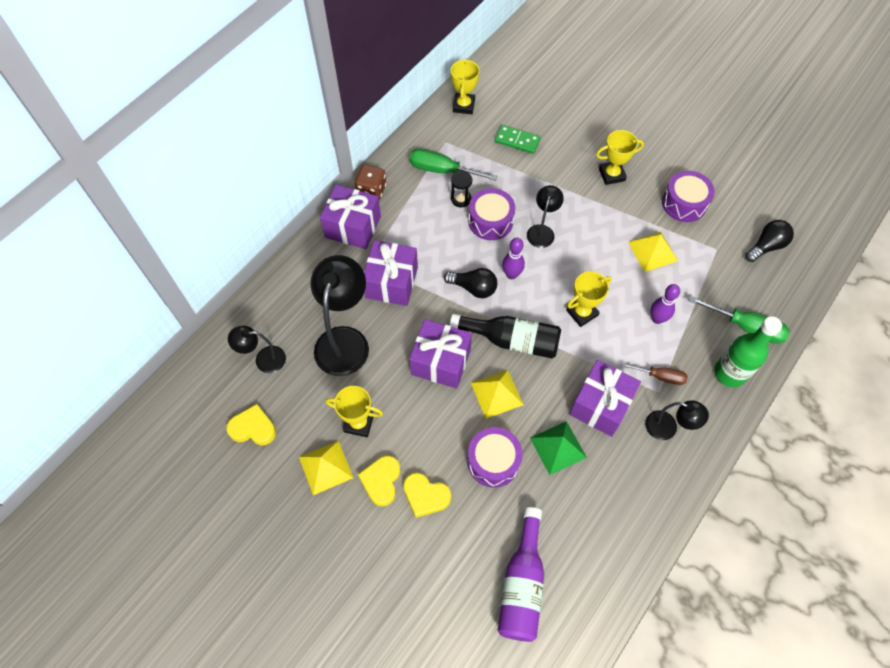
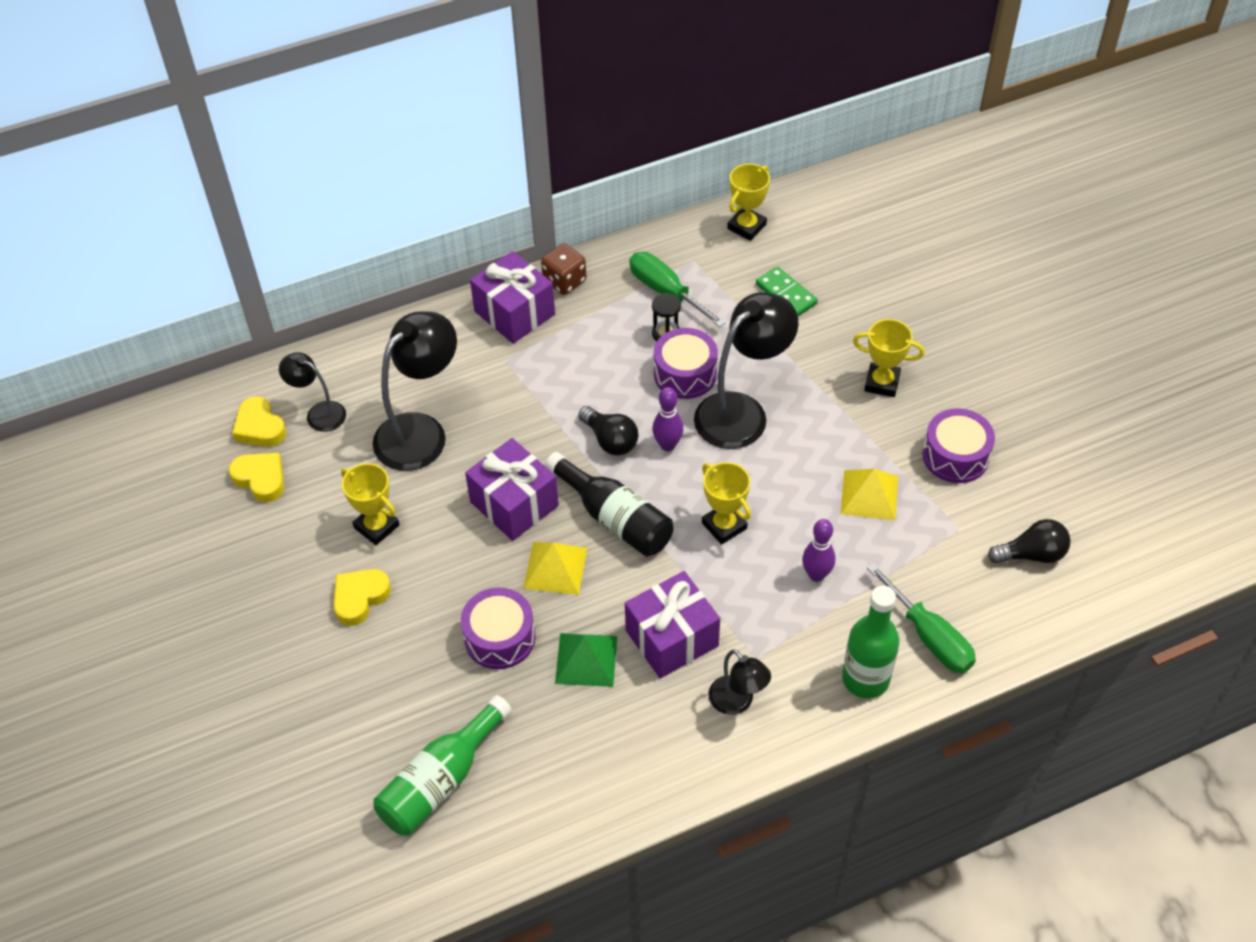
camera: 30 degrees right, 10 degrees down
yellow pyramid [299,440,353,495] -> none
purple gift [364,240,418,306] -> none
yellow heart [404,473,451,518] -> yellow heart moved to [232,396,287,447]
purple bottle [498,507,544,642] -> green bottle [374,695,512,835]
black lamp [527,185,564,248] -> black lamp [694,292,799,449], size x1.83
yellow trophy [566,271,612,327] -> yellow trophy turned 60 degrees clockwise [702,462,751,545]
brown screwdriver [621,363,688,385] -> none

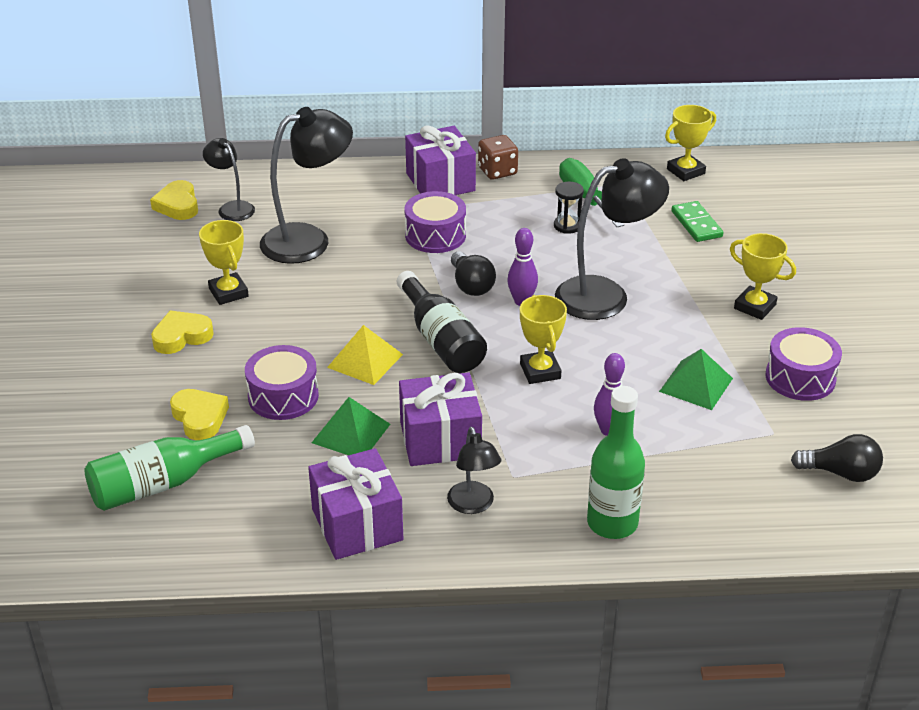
camera: 20 degrees right, 15 degrees down
yellow heart [229,453,284,502] -> yellow heart moved to [170,389,229,440]
purple gift [465,438,559,541] -> purple gift moved to [308,448,403,560]
purple drum [654,328,718,399] -> purple drum moved to [404,191,466,253]
yellow pyramid [841,469,898,520] -> green pyramid [659,349,733,410]
green screwdriver [867,563,976,673] -> none

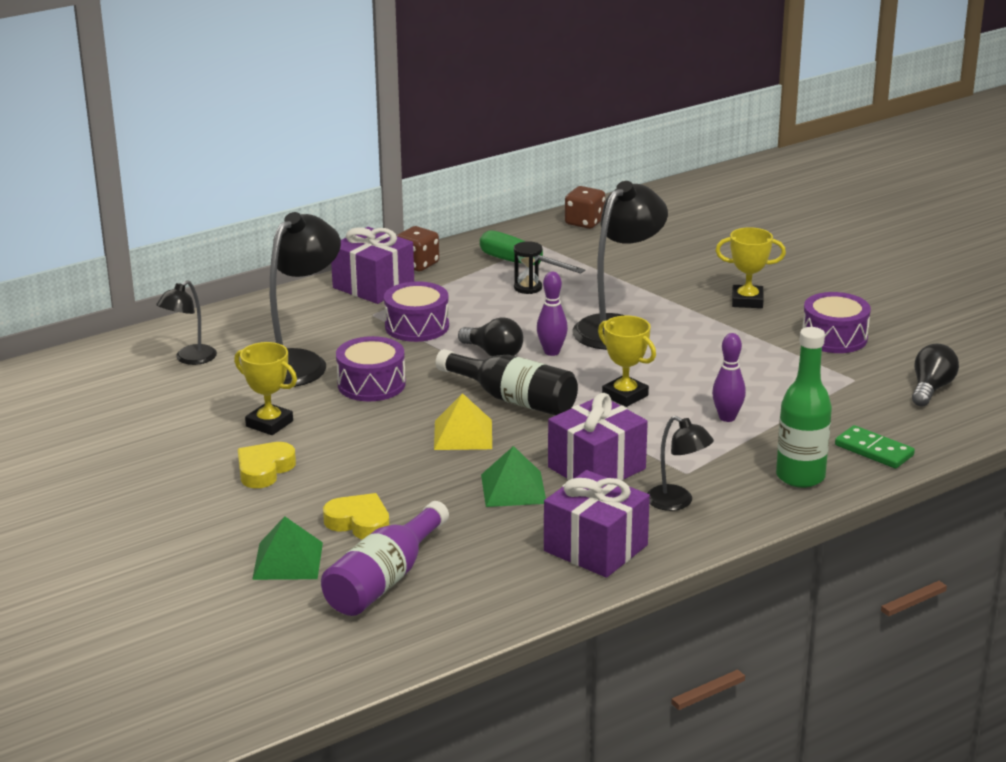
camera: 30 degrees left, 10 degrees down
green bottle [84,425,255,511] -> purple bottle [321,501,449,616]
yellow heart [150,180,198,220] -> none
black lamp [203,138,255,221] -> black lamp turned 75 degrees counterclockwise [156,280,217,365]
purple drum [245,345,319,420] -> purple drum moved to [336,336,406,401]
green pyramid [659,349,733,410] -> green pyramid moved to [252,516,323,580]
yellow trophy [665,105,716,181] -> brown dice [565,186,605,229]
green domino [671,201,723,242] -> green domino moved to [835,425,915,469]
black light bulb [791,434,883,482] -> black light bulb turned 45 degrees counterclockwise [912,344,959,407]

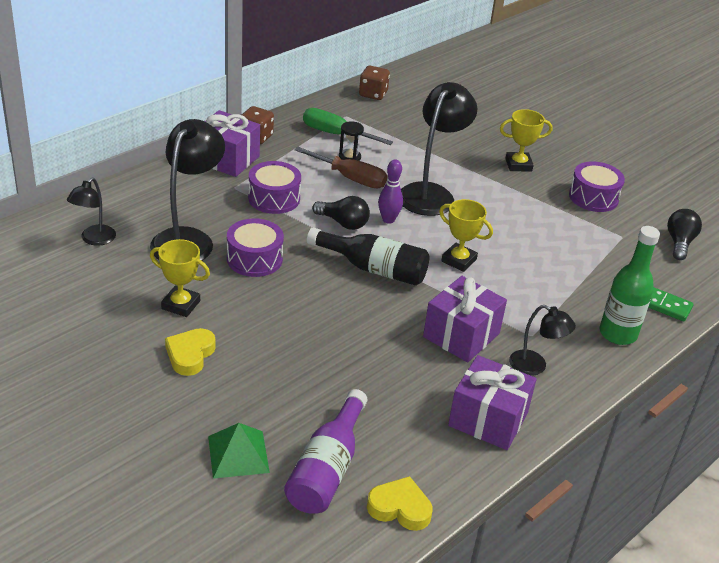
camera: 15 degrees left, 10 degrees up
yellow heart [323,493,389,540] -> yellow heart moved to [367,476,433,531]
yellow pyramid [434,393,492,450] -> none
green pyramid [481,446,546,507] -> none
purple bowling pin [712,333,746,422] -> none
none -> brown screwdriver [294,147,387,188]

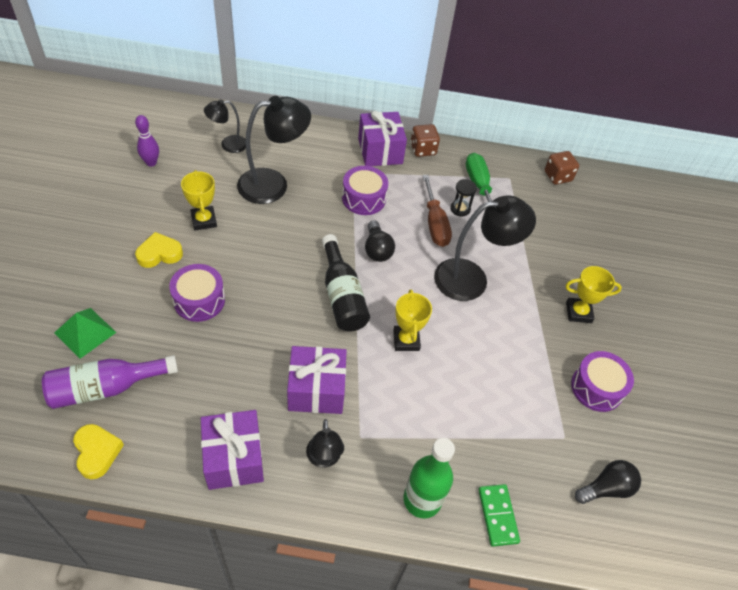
camera: 50 degrees right, 15 degrees up
purple drum [227,218,284,277] -> purple drum moved to [169,264,225,322]
purple bowling pin [378,160,403,224] -> purple bowling pin moved to [135,115,159,166]
yellow trophy [500,109,553,172] -> yellow trophy turned 45 degrees counterclockwise [566,266,622,323]

